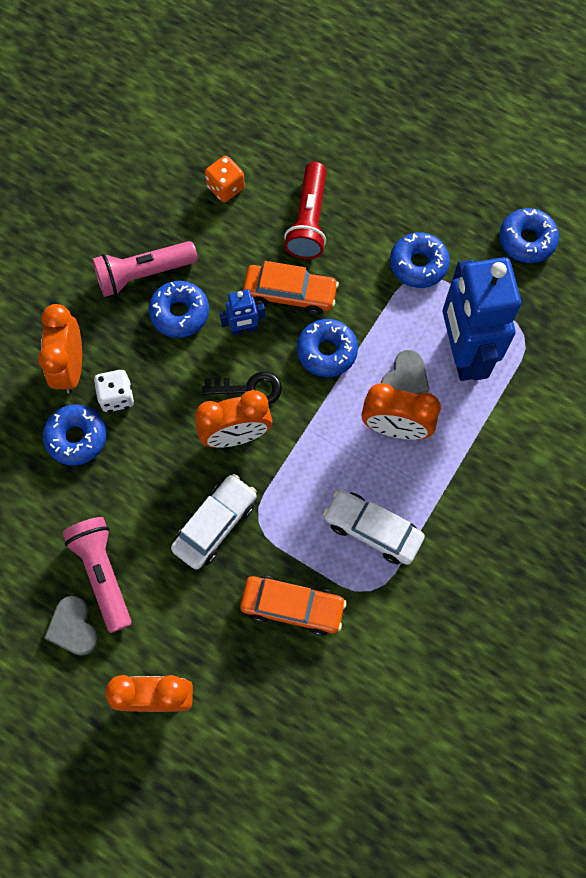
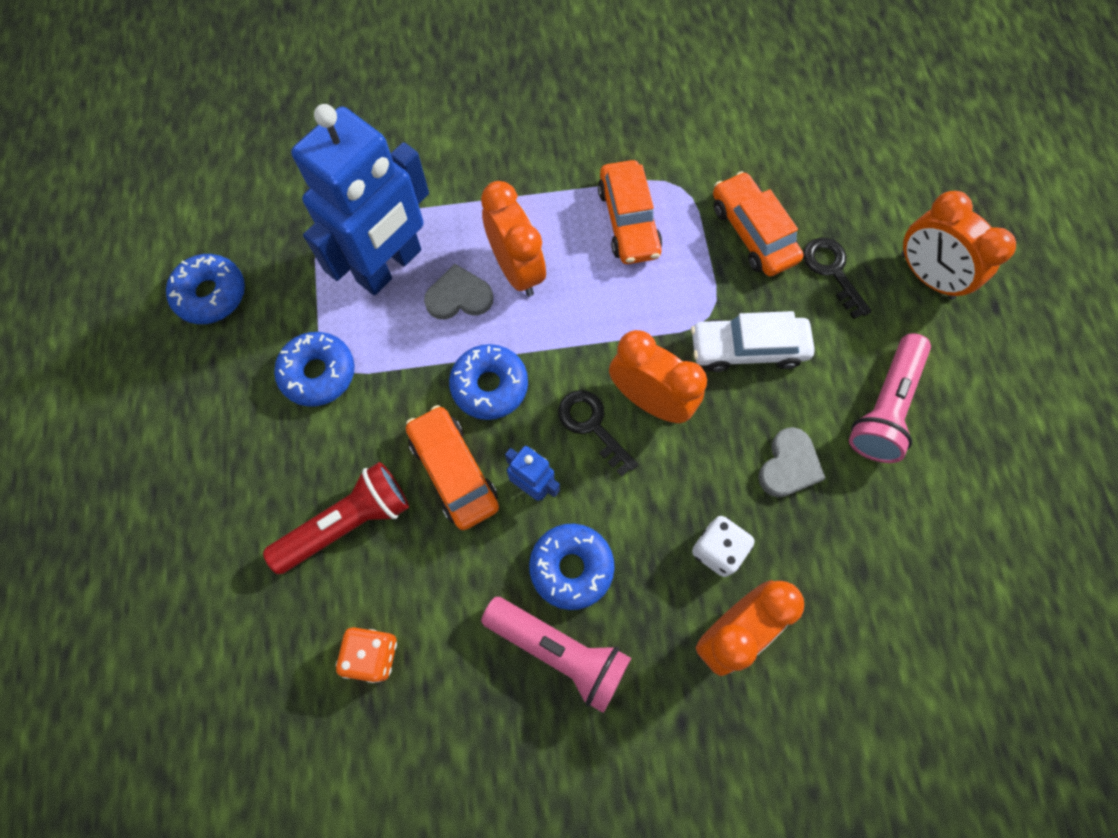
camera: 130 degrees left, 0 degrees up
blue donut [43,404,107,466] -> none
grey heart [44,596,98,656] -> grey heart moved to [758,427,826,497]
white car [323,490,425,565] -> orange car [598,160,662,264]
none -> black key [803,237,872,319]

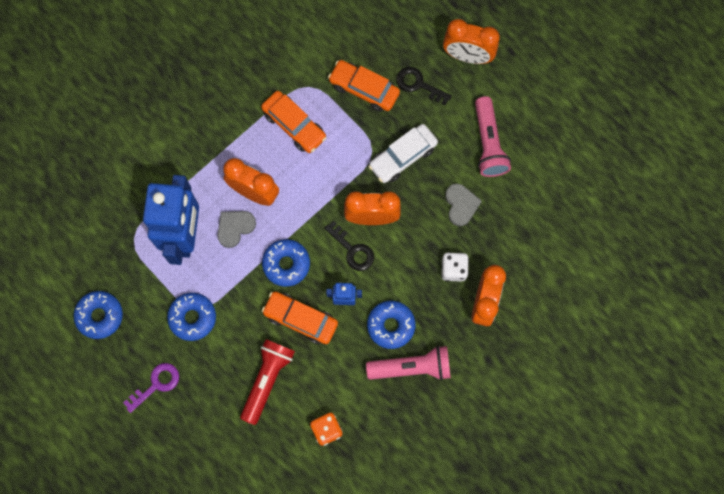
camera: 35 degrees left, 5 degrees up
black key [558,390,638,477] -> black key turned 150 degrees counterclockwise [324,220,374,271]
none -> purple key [123,363,179,413]

